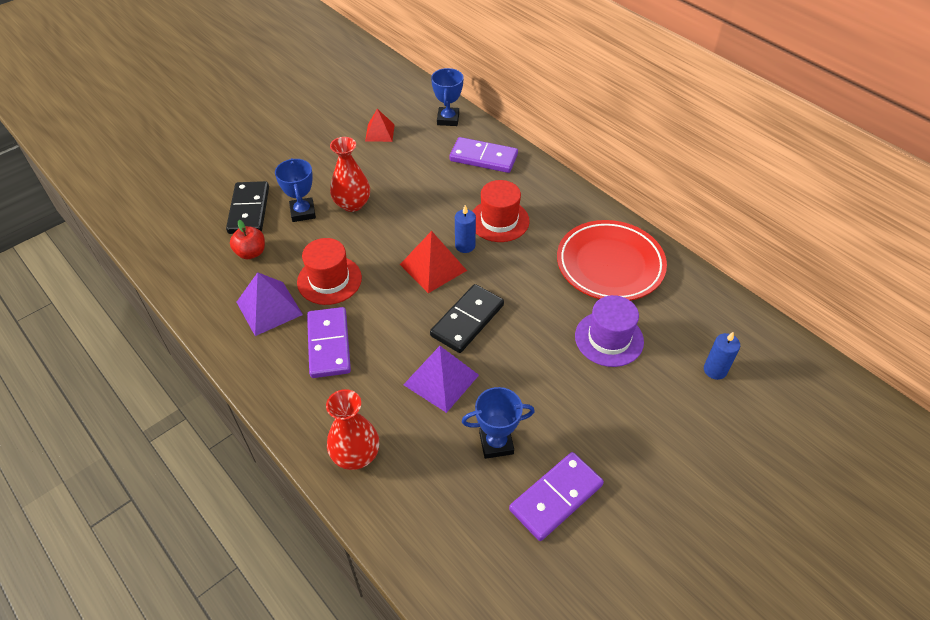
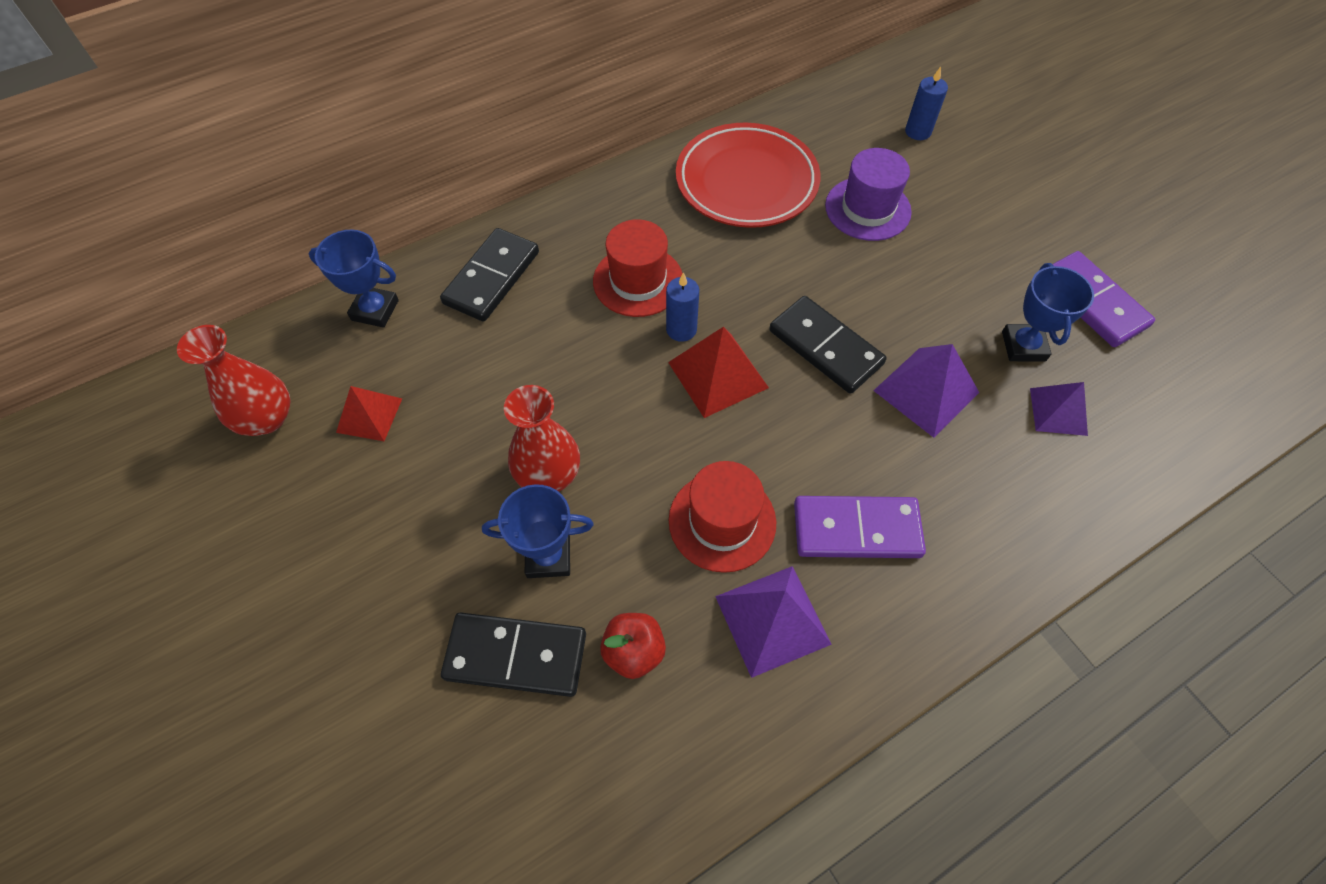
camera: 80 degrees left, 10 degrees up
red vase [326,389,379,470] -> red vase moved to [177,325,290,436]
purple domino [449,137,518,173] -> black domino [440,228,539,322]
none -> purple pyramid [1030,382,1088,436]

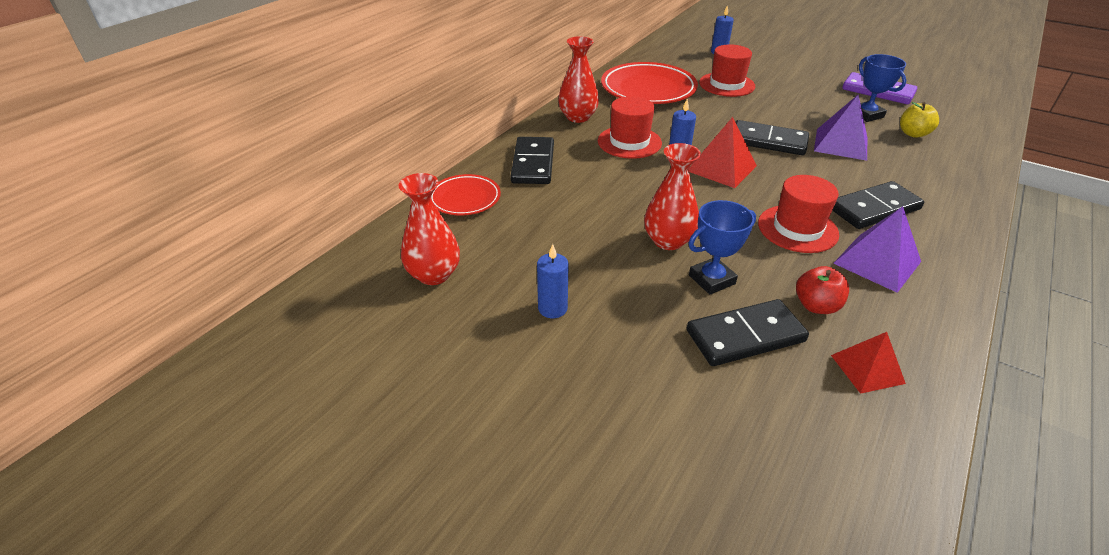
camera: 25 degrees left, 20 degrees down
blue trophy [309,230,399,328] -> red plate [431,174,501,215]
red pyramid [336,386,402,441] -> red pyramid moved to [831,332,906,394]
purple domino [794,496,926,558] -> black domino [832,181,924,229]
purple hat [825,148,912,241] -> red hat [699,44,755,97]
purple pyramid [1030,382,1088,436] -> yellow apple [900,102,939,138]
none -> blue candle [537,244,569,318]
none -> red vase [558,36,599,123]

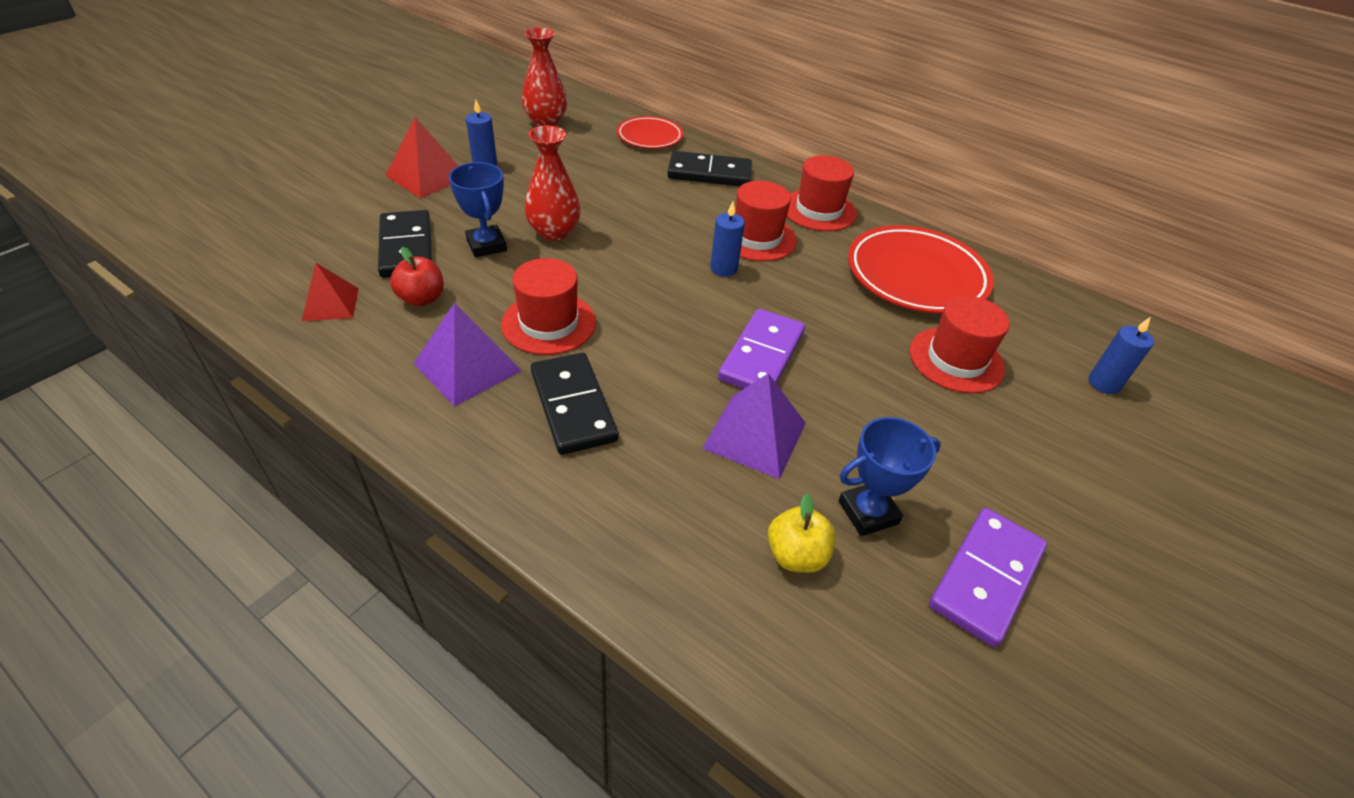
camera: 90 degrees right, 5 degrees up
red vase [558,36,599,123] -> red hat [787,155,857,231]
red pyramid [688,117,757,188] -> red pyramid moved to [386,117,458,198]
black domino [736,120,809,155] -> purple domino [718,309,805,389]

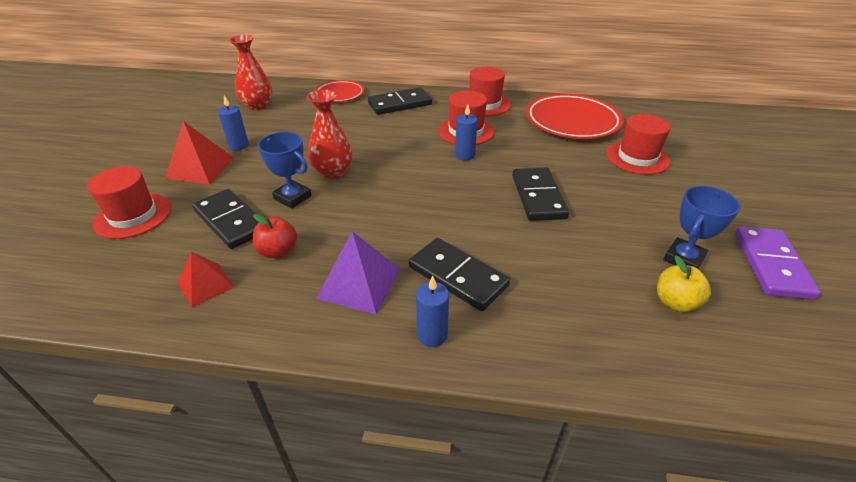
camera: 25 degrees left, 5 degrees down
red hat [501,258,596,355] -> red hat moved to [87,166,171,239]
purple pyramid [702,373,806,479] -> none
purple domino [718,309,805,389] -> black domino [512,167,569,221]
blue candle [1088,317,1154,394] -> blue candle moved to [416,276,449,347]

